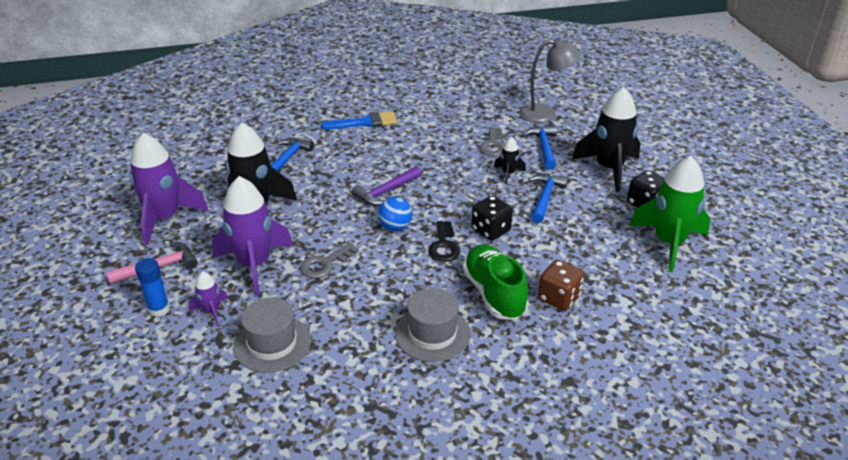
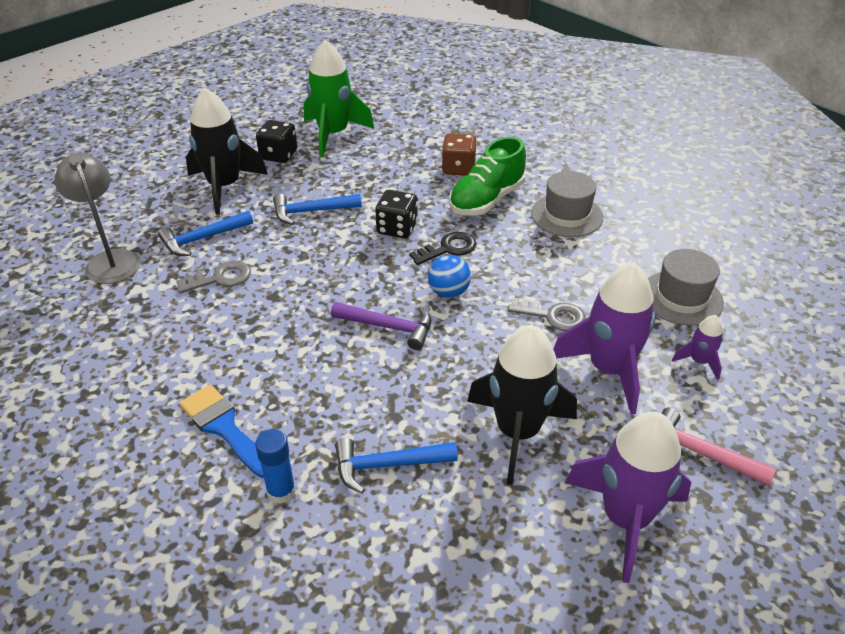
camera: 120 degrees left, 5 degrees up
blue glue stick [135,258,170,317] -> blue glue stick moved to [255,429,296,504]
black rocket [494,137,526,184] -> none

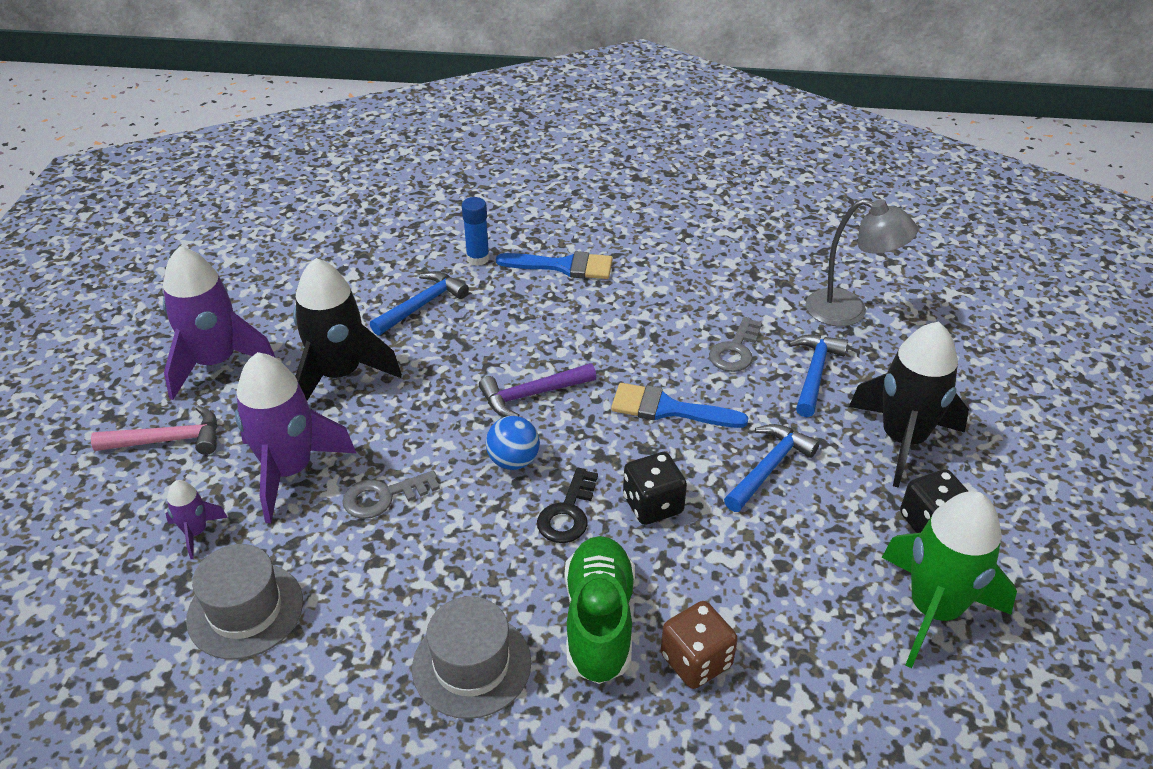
camera: 140 degrees right, 0 degrees up
none -> blue brush [611,383,749,428]

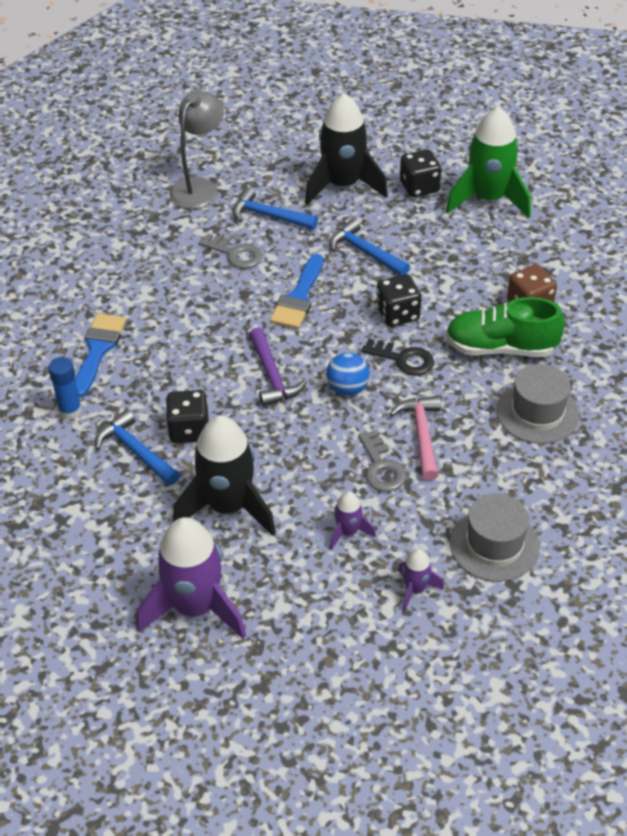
camera: 85 degrees left, 5 degrees up
pink hammer [91,405,217,455] -> pink hammer moved to [390,396,441,481]
purple rocket [235,352,356,524] -> purple rocket [330,491,376,550], size x0.47
none -> black dice [166,390,209,443]

